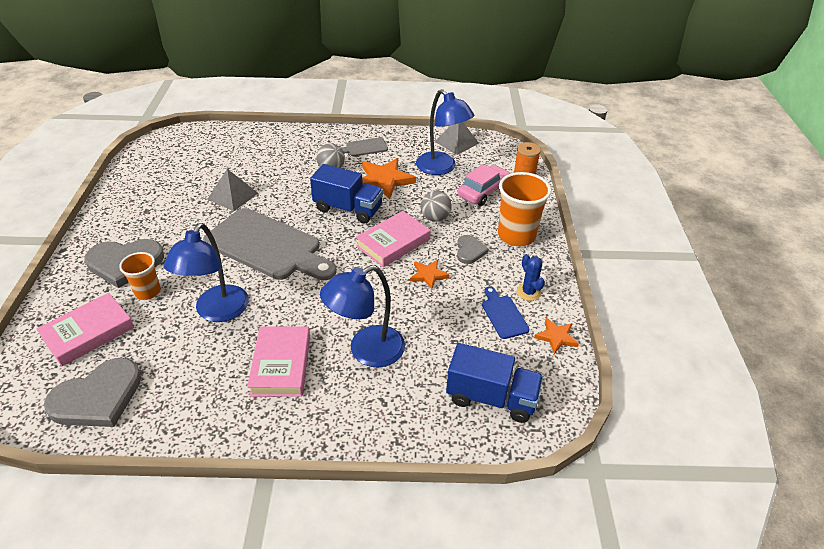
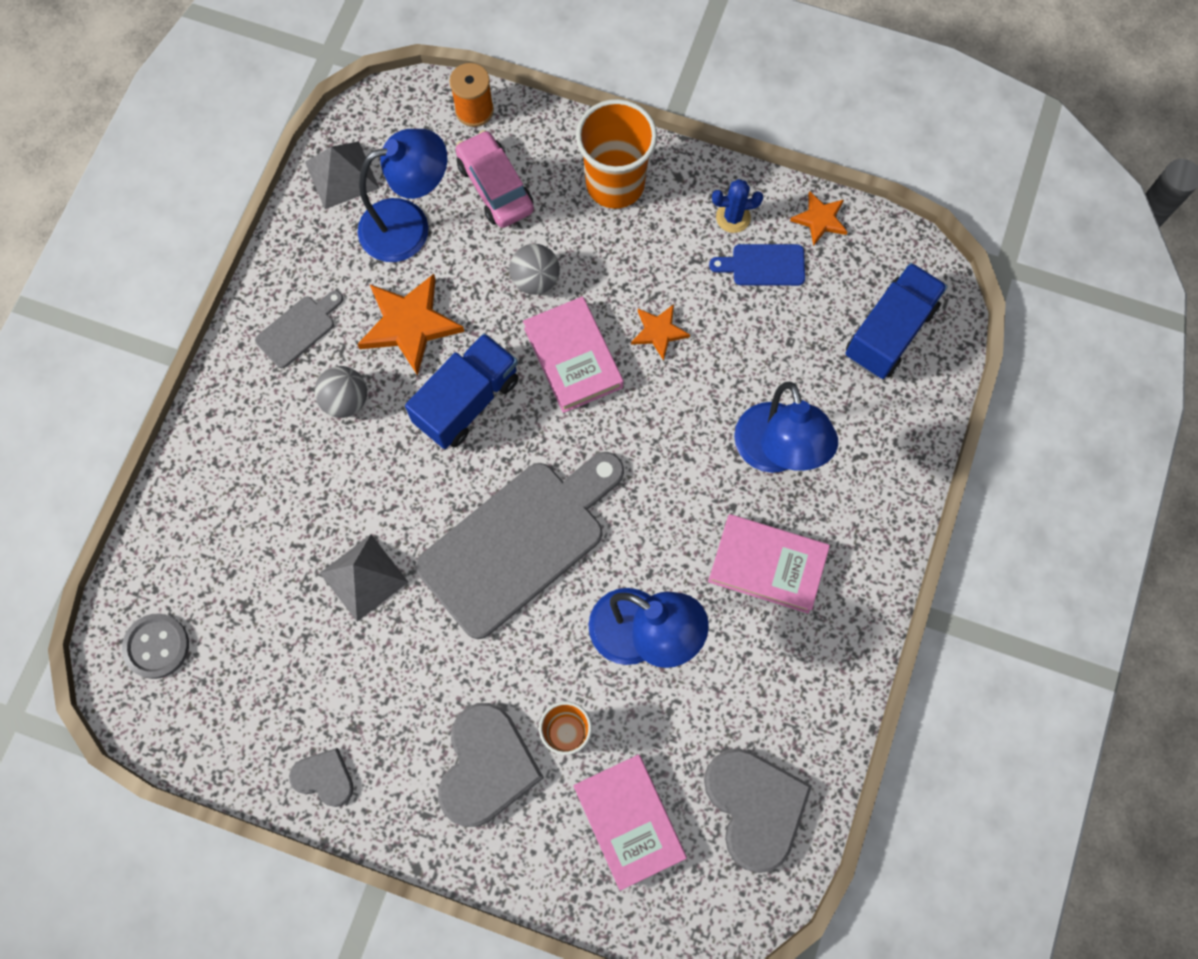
camera: 70 degrees left, 30 degrees up
grey cutting board [341,137,388,156] -> grey cutting board turned 135 degrees counterclockwise [255,291,343,368]
grey heart [457,235,489,264] -> grey heart moved to [289,748,354,807]
none -> grey button [122,614,189,679]

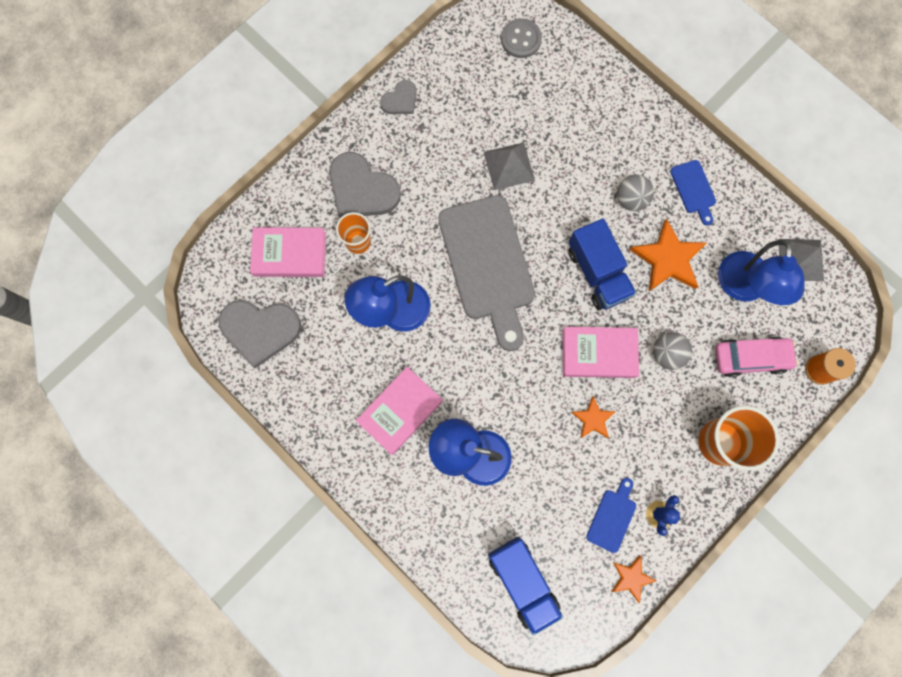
camera: 115 degrees right, 5 degrees up
grey cutting board [255,291,343,368] -> blue cutting board [670,160,716,226]

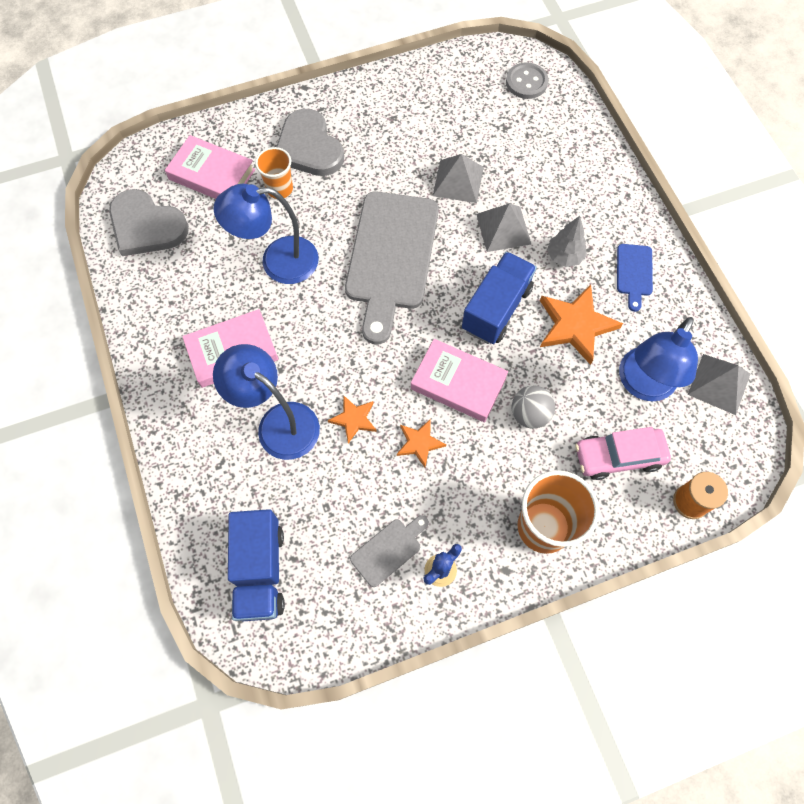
camera: 25 degrees right, 10 degrees down
grey heart [380,80,417,114] -> none
blue truck [568,219,636,310] -> blue truck turned 150 degrees counterclockwise [462,252,537,344]
blue cutting board [586,478,636,553] -> grey cutting board [350,515,429,587]
orange star [612,555,657,603] -> orange star moved to [328,396,377,444]
grey ball [617,174,654,211] -> grey tree [547,216,587,267]
pink car [715,336,798,377] -> pink car turned 150 degrees clockwise [575,427,671,480]
none -> grey pyramid [476,203,531,252]

